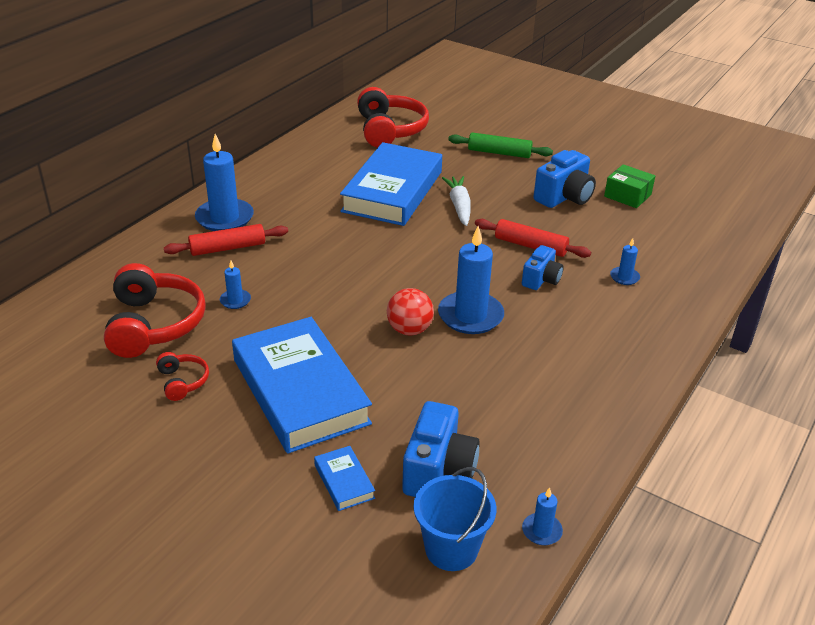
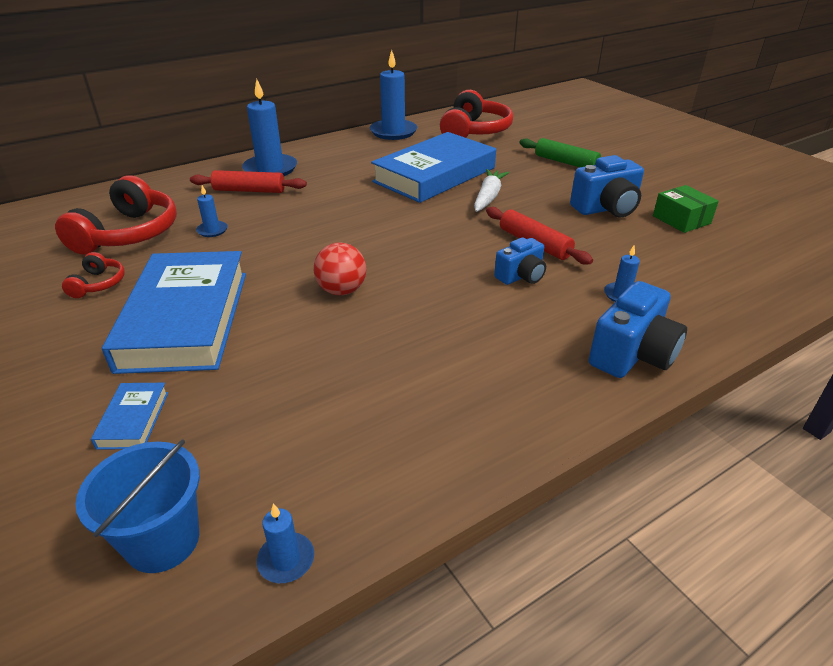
camera: 25 degrees right, 0 degrees up
blue camera [402,401,480,497] -> blue camera moved to [589,281,687,378]
blue candle [438,226,504,334] -> blue candle moved to [370,50,417,140]

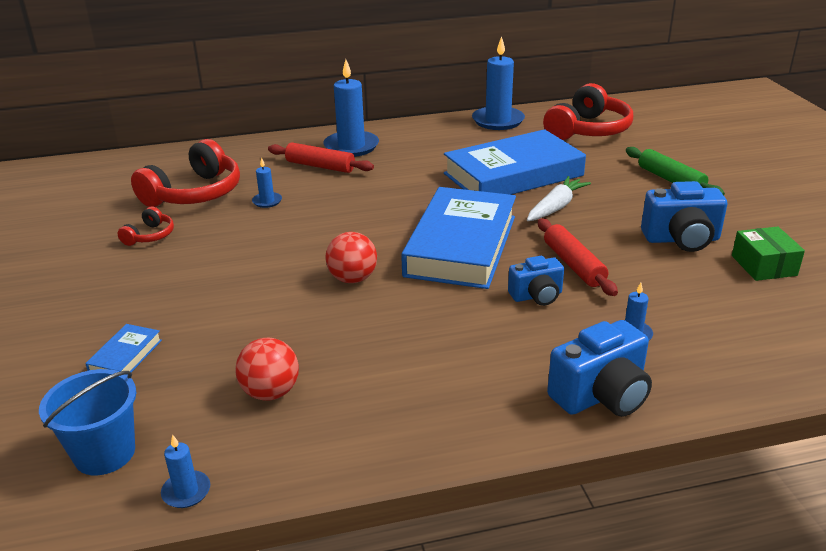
camera: 20 degrees right, 5 degrees down
blue book [102,251,246,374] -> blue book moved to [401,187,516,289]
none -> red ball [235,338,299,401]

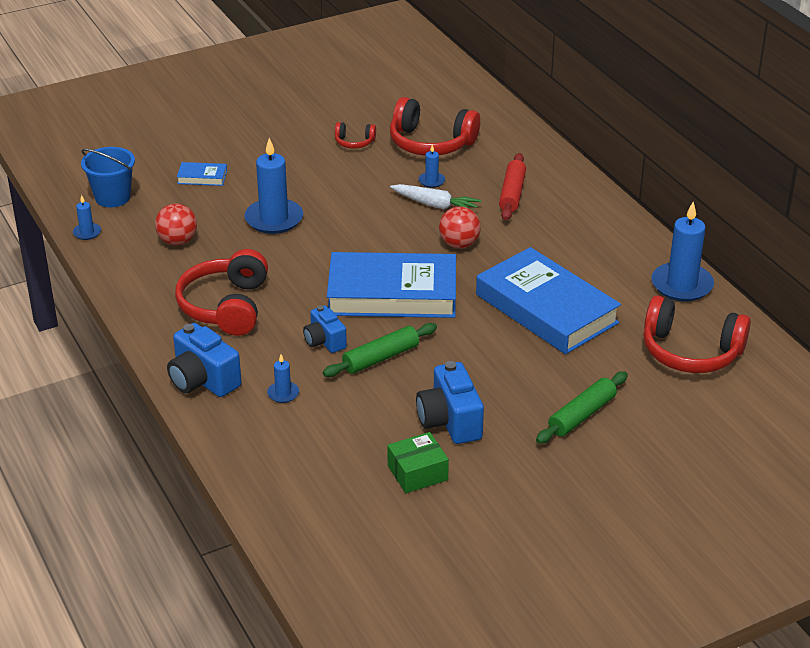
camera: 75 degrees right, 5 degrees up
blue candle [323,59,379,157] -> blue candle moved to [244,138,303,234]
red ball [325,232,377,283] -> red ball moved to [439,207,481,248]
white carrot [527,176,591,221] -> white carrot moved to [390,184,481,210]
red rolling pin [538,218,618,296] -> green rolling pin [323,323,437,377]
none -> red headphones [175,249,268,336]

